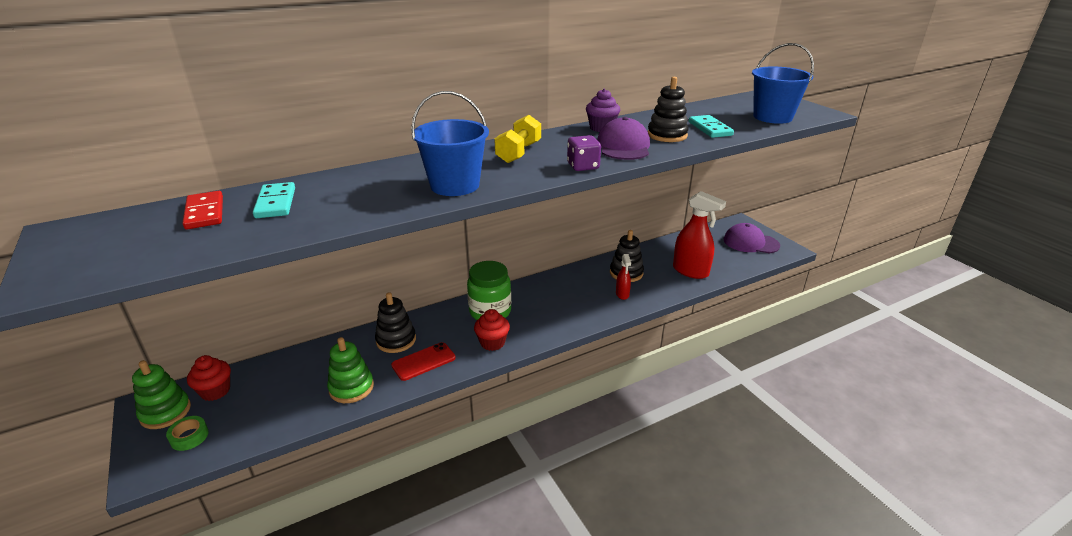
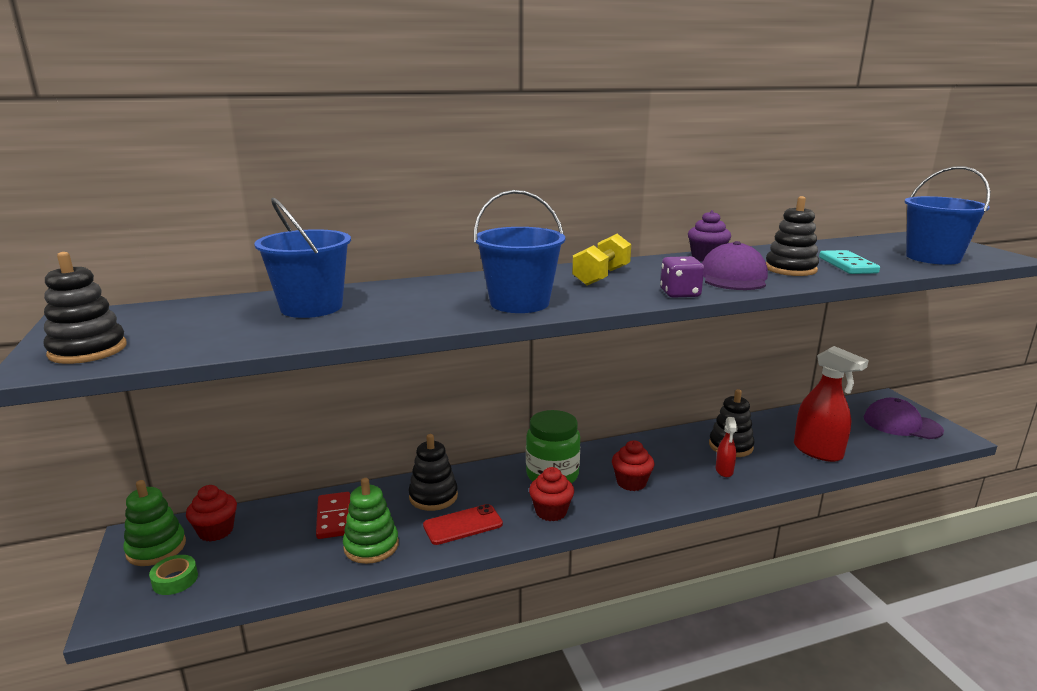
camera: 10 degrees right, 10 degrees down
red domino [183,191,223,229] -> red domino moved to [316,492,350,539]
turquoise domino [253,182,295,218] -> blue bucket [254,198,351,318]
none -> black stacking toy [44,252,127,364]
none -> red cupcake [612,440,654,491]

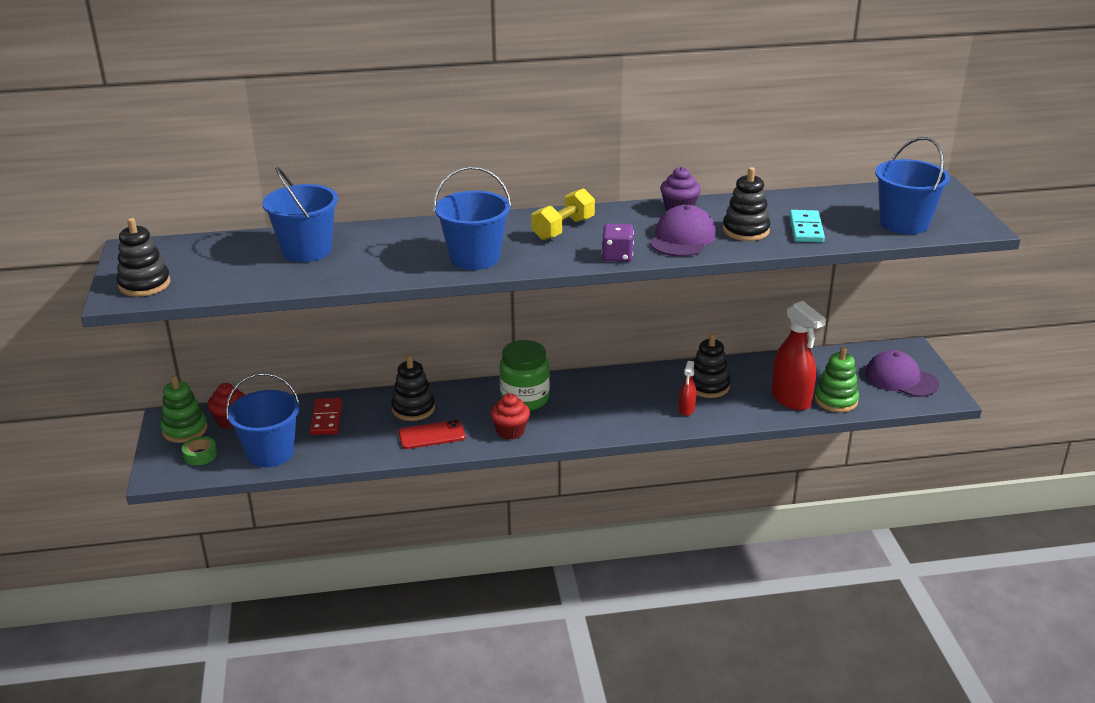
camera: 10 degrees right, 10 degrees up
green stacking toy [343,478,399,564] -> green stacking toy moved to [814,347,859,412]
red cupcake [612,440,654,491] -> none
none -> blue bucket [226,373,300,467]

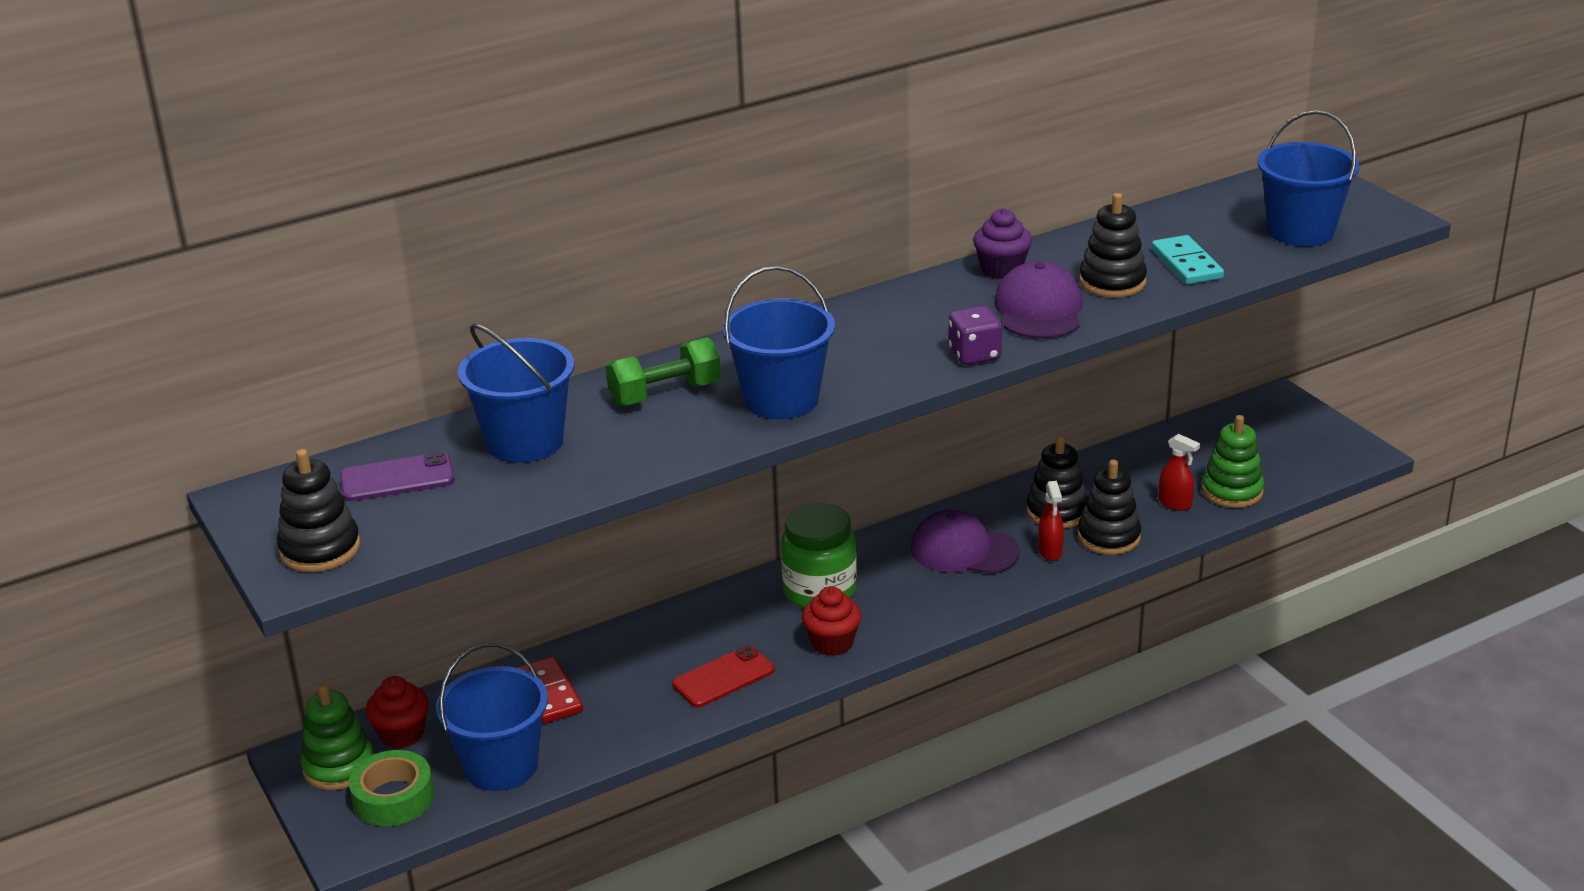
camera: 20 degrees left, 0 degrees up
green tape [182,436,217,465] -> green tape [349,750,434,826], size x1.54
black stacking toy [391,355,435,421] -> black stacking toy moved to [1078,460,1141,555]
yellow dumbbell [531,188,595,240] -> none
red spray bottle [771,301,826,411] -> red spray bottle [1159,434,1200,511], size x0.51
purple cap [865,350,939,397] -> purple cap moved to [910,509,1020,574]
none -> purple phone [340,452,455,501]
none -> green dumbbell [606,338,721,406]

